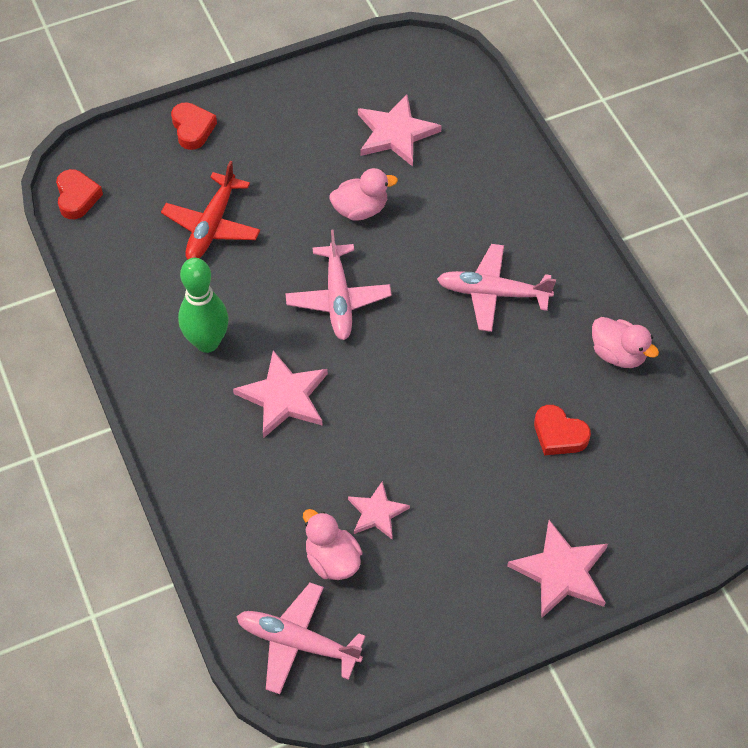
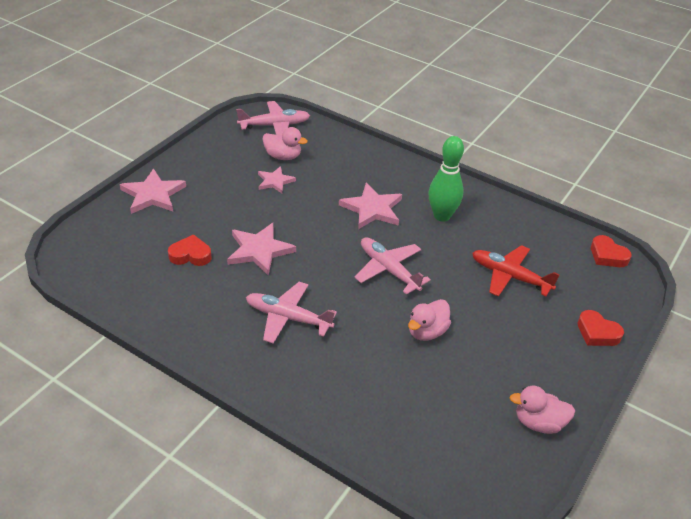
camera: 145 degrees right, 15 degrees down
red plane [161,161,260,260] -> red plane turned 45 degrees counterclockwise [472,245,560,297]
pink star [358,95,442,167] -> pink star moved to [227,223,296,276]
pink plane [437,244,556,332] -> pink plane turned 135 degrees counterclockwise [246,282,337,343]
pink duck [592,317,659,368] -> pink duck moved to [510,386,575,434]

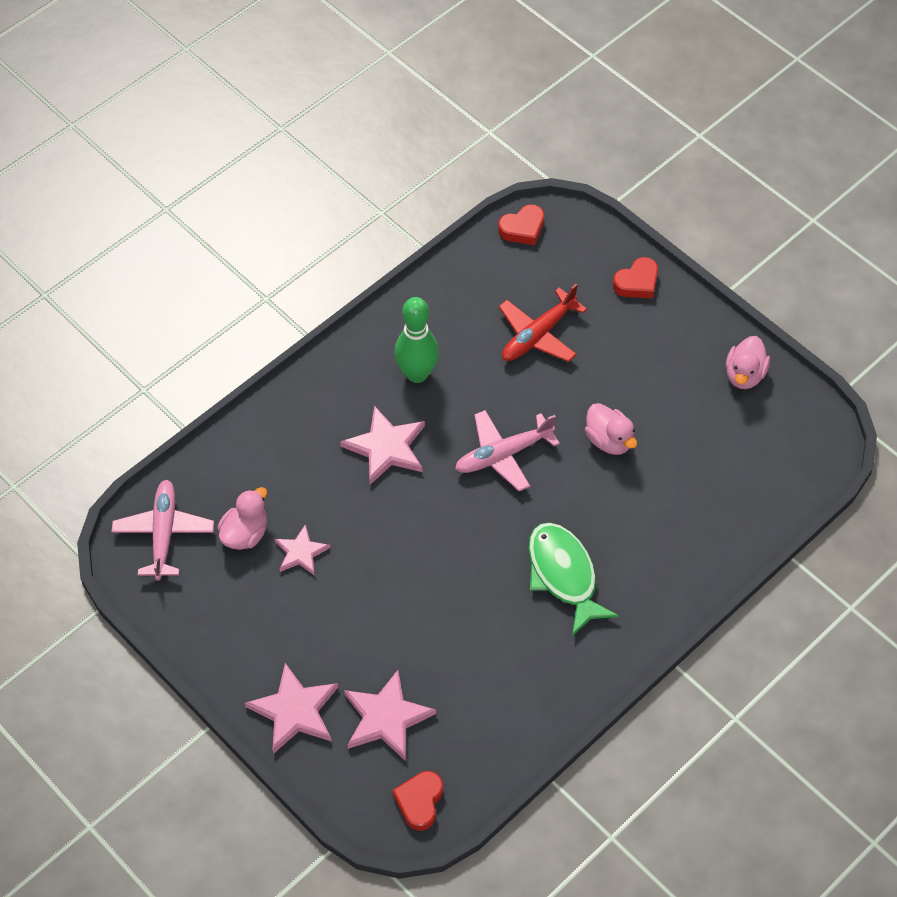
camera: 75 degrees left, 15 degrees up
red heart [168,234,212,266] -> red heart moved to [393,771,443,831]
pink star [227,223,296,276] -> pink star moved to [344,670,436,761]
pink plane [246,282,337,343] -> green fish [528,523,619,636]

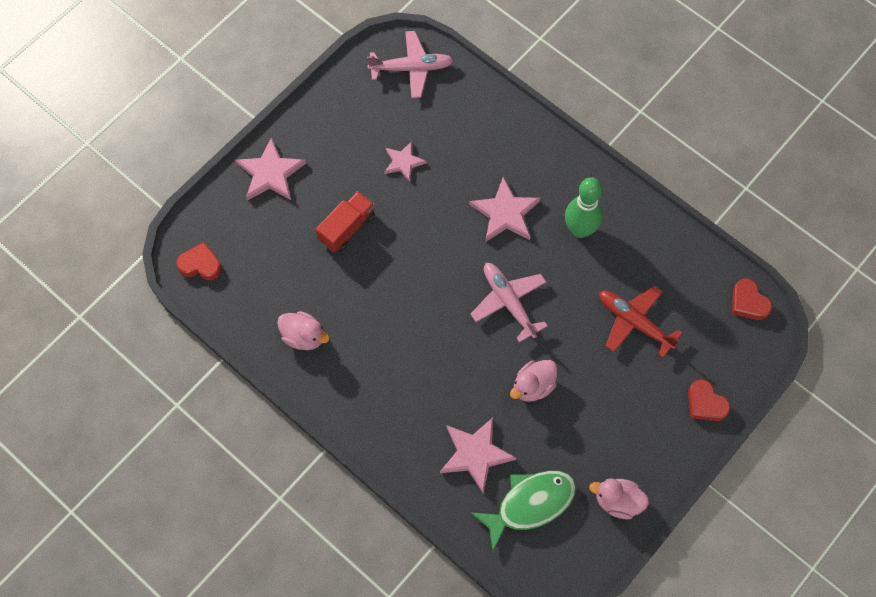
camera: 85 degrees right, 10 degrees up
pink duck [217,487,267,550] -> pink duck moved to [277,311,329,350]
pink star [344,670,436,761] -> pink star moved to [440,418,516,493]
green fish [528,523,619,636] -> green fish moved to [471,471,576,551]
none -> red truck [316,191,375,253]

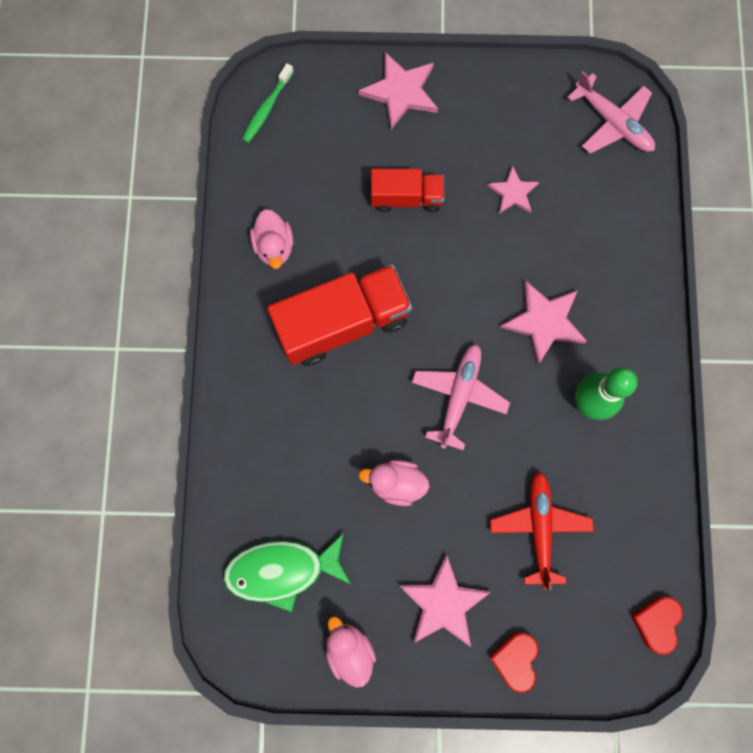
camera: 50 degrees right, 10 degrees up
red heart [176,242,222,280] -> green toothbrush [242,63,294,143]
pink star [440,418,516,493] -> pink star moved to [399,554,491,647]
green fish [471,471,576,551] -> green fish turned 150 degrees clockwise [223,533,352,612]
none -> red truck [267,265,412,366]

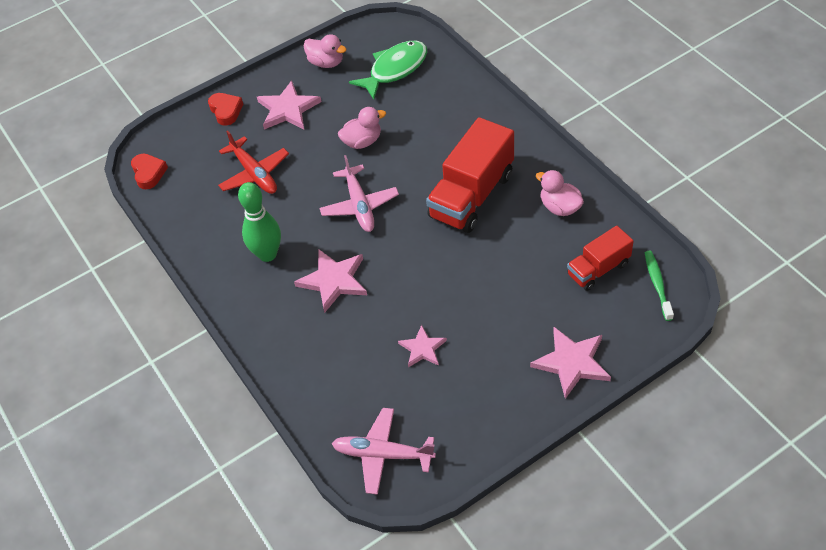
camera: 150 degrees right, 25 degrees down
red truck [371,169,444,212] -> red truck moved to [567,226,634,291]

